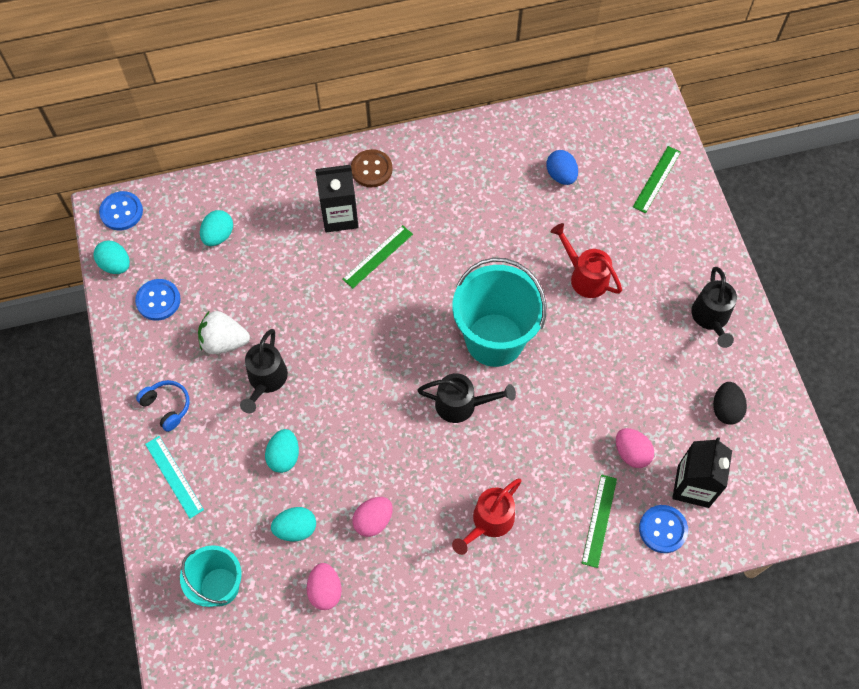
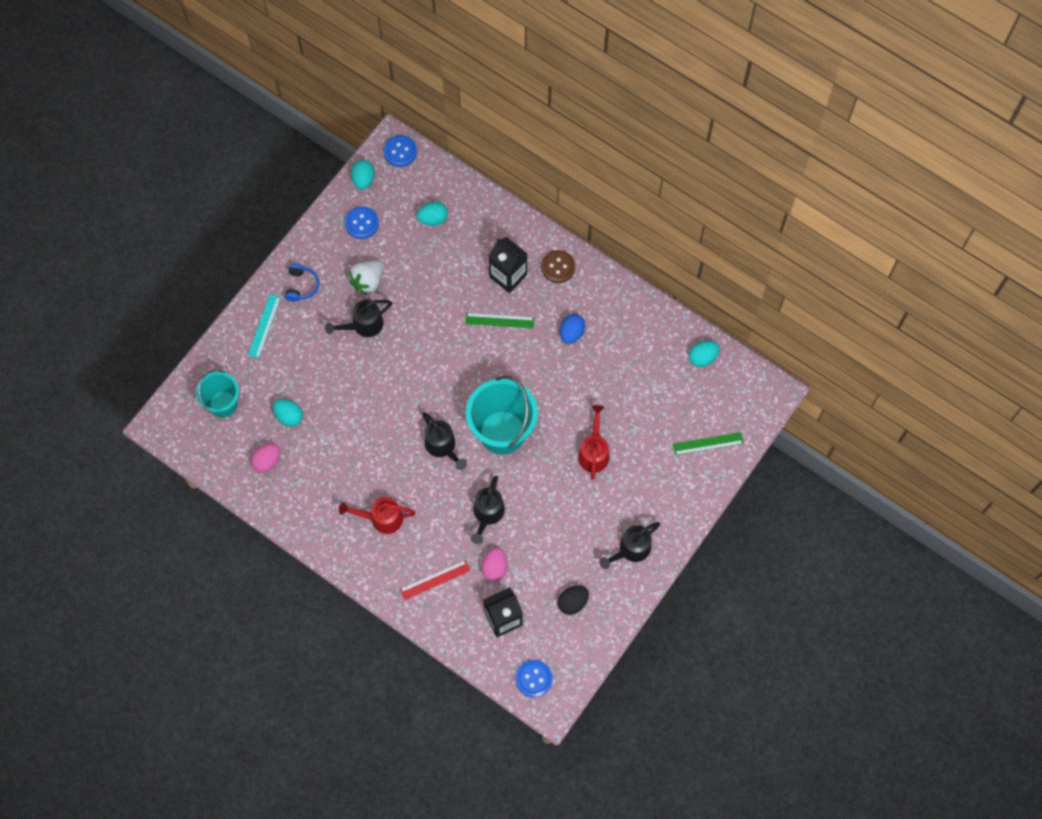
camera: 50 degrees right, 5 degrees up
white strawberry [198,311,250,354] -> white strawberry turned 105 degrees counterclockwise [348,261,383,295]
turquoise egg [265,429,299,473] -> turquoise egg moved to [689,341,720,367]
pink egg [352,497,393,537] -> none
blue egg [546,150,578,185] -> blue egg moved to [560,314,585,344]
green ruler [582,475,617,568] -> red ruler [400,560,471,600]
blue button [639,505,688,553] -> blue button moved to [516,660,553,698]
none -> black watering can [471,475,505,544]

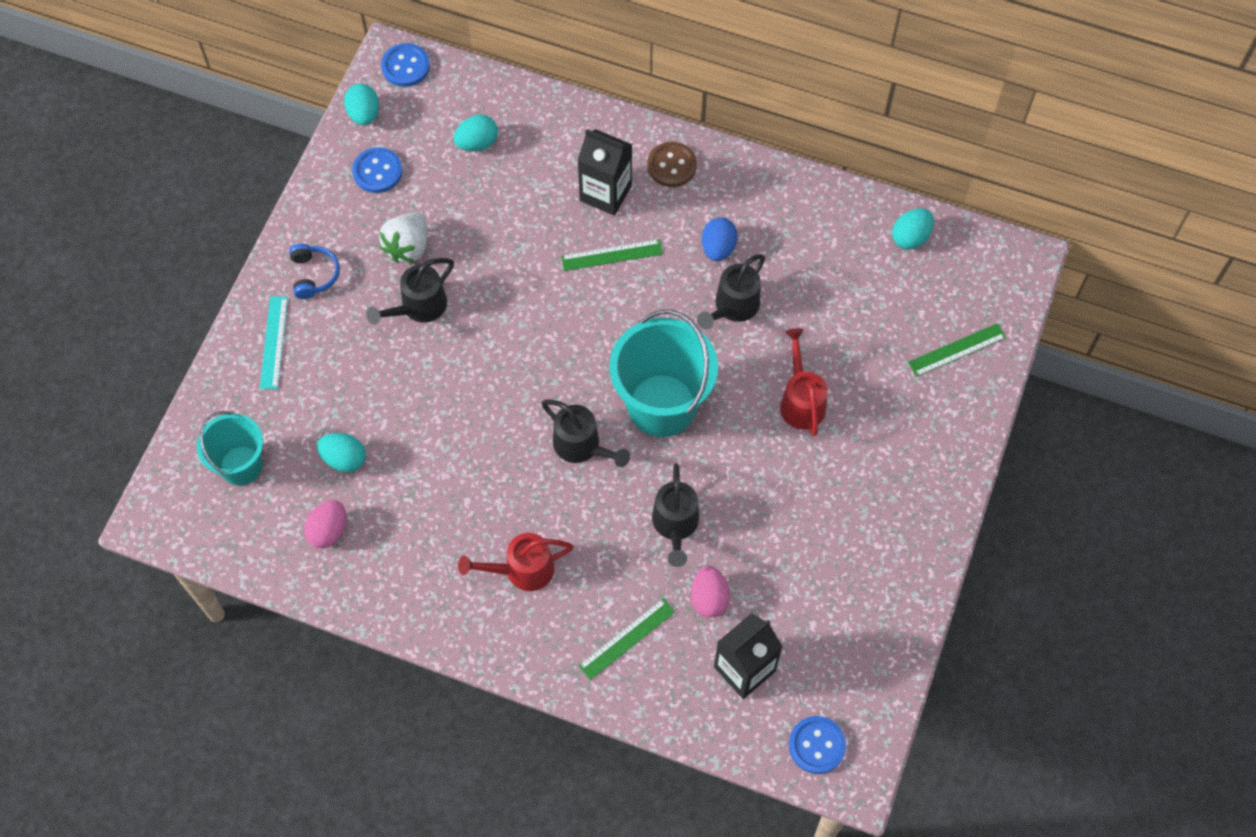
camera: 15 degrees left, 5 degrees down
red ruler [400,560,471,600] -> green ruler [578,598,675,680]
black egg [558,585,589,615] -> none
black watering can [599,522,660,569] -> black watering can moved to [697,254,765,329]

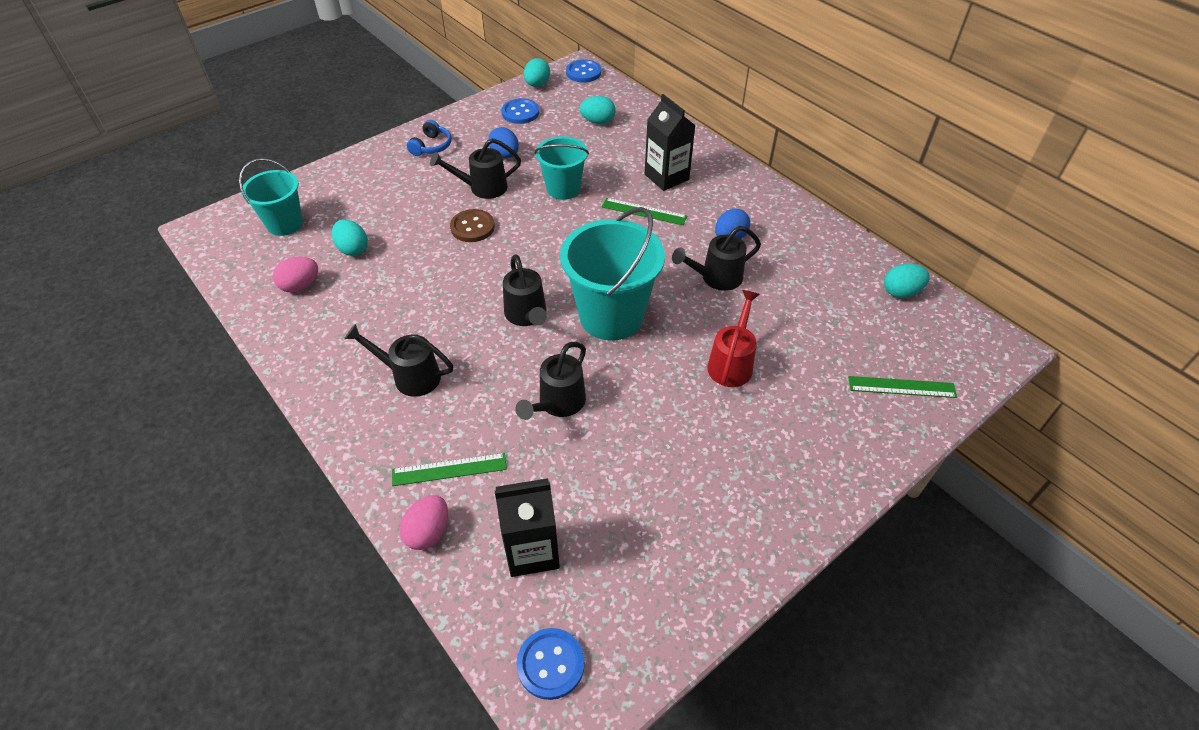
camera: 30 degrees right, 15 degrees down
turquoise ruler [260,296,288,389] -> none
white strawberry [379,212,427,263] -> blue egg [488,127,519,158]
red watering can [458,533,574,591] -> black watering can [344,324,453,397]
brown button [647,142,697,187] -> brown button moved to [450,209,495,242]
pink egg [691,566,730,618] -> pink egg moved to [400,495,448,550]
none -> turquoise bucket [535,136,589,200]

